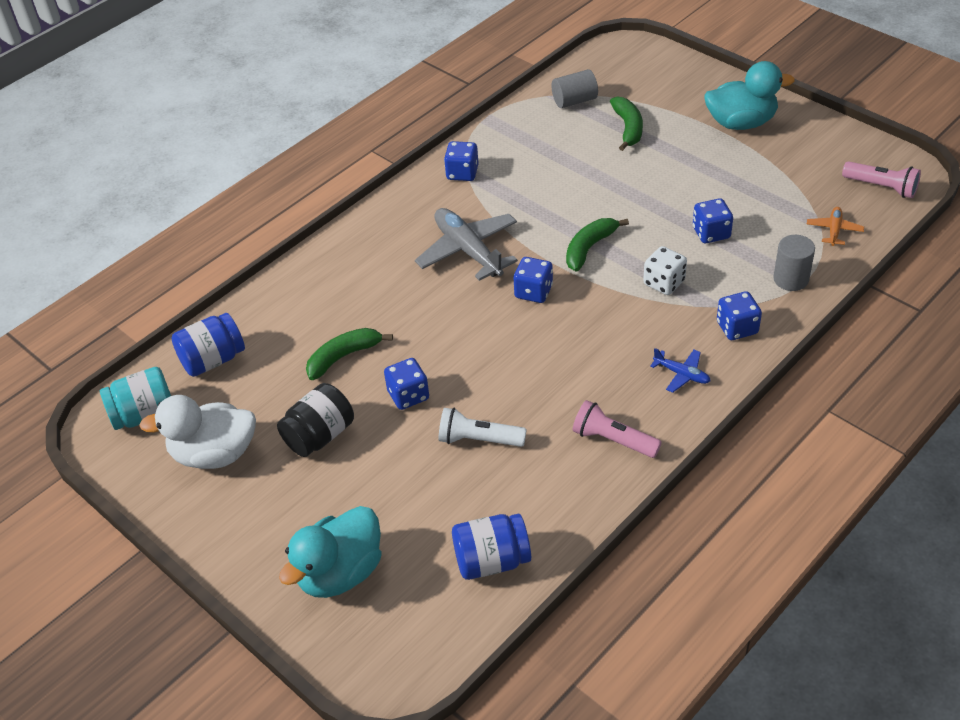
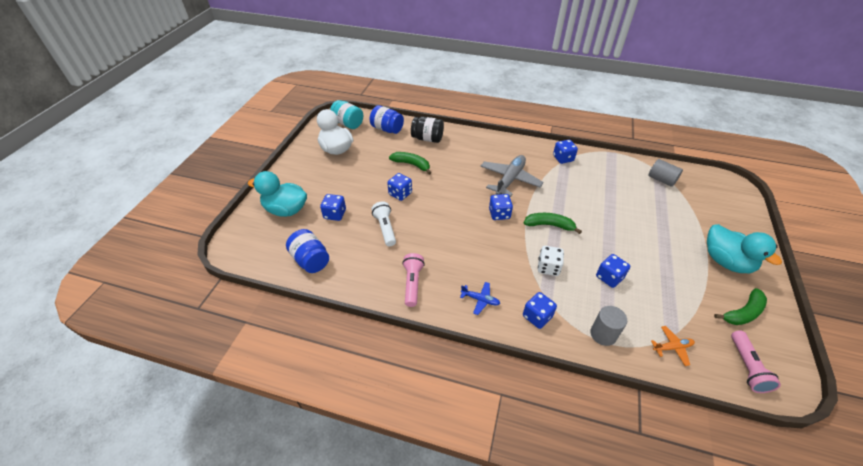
camera: 60 degrees right, 0 degrees up
black jar [277,383,354,457] -> black jar moved to [411,116,444,143]
green banana [610,96,643,151] -> green banana moved to [714,288,767,325]
blue plane [650,348,710,393] -> blue plane turned 75 degrees counterclockwise [460,282,500,315]
none -> blue dice [320,194,346,221]

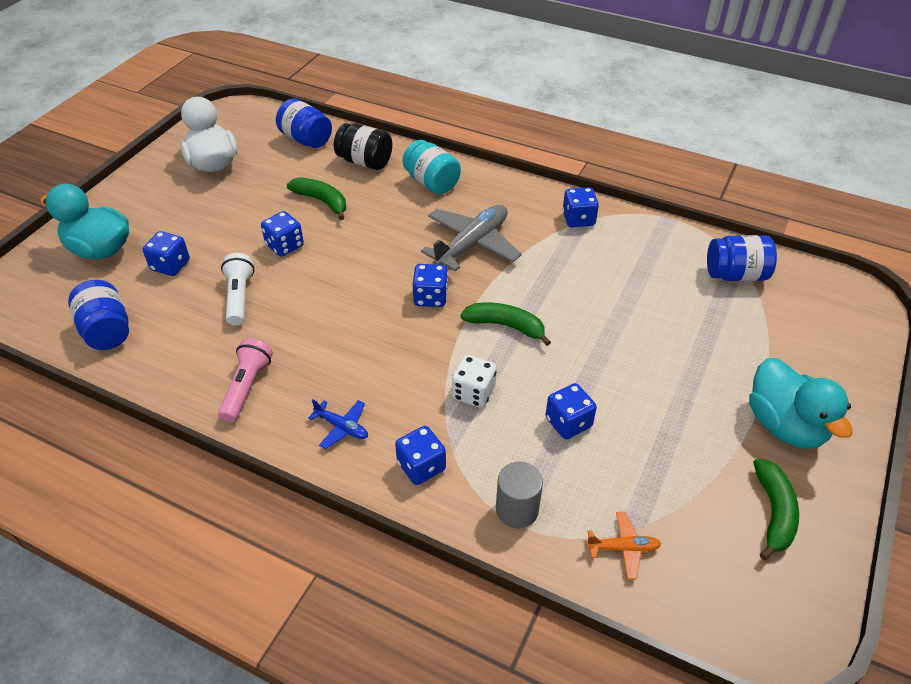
camera: 10 degrees right, 0 degrees up
turquoise jar [330,100,363,129] -> turquoise jar moved to [403,140,461,194]
grey cylinder [648,159,683,187] -> blue jar [707,235,777,281]
green banana [714,288,767,325] -> green banana turned 60 degrees counterclockwise [753,458,799,560]
pink flashlight [731,330,781,393] -> none

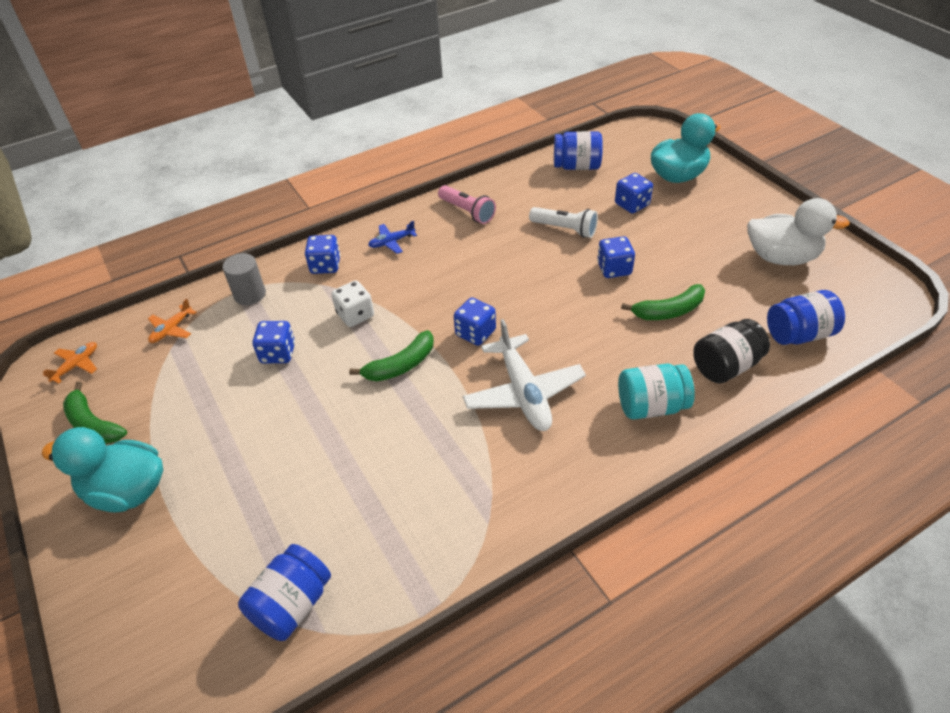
camera: 125 degrees right, 0 degrees up
grey plane [421,205,522,271] -> white plane [463,319,586,431]
blue dice [562,187,599,227] -> none
none -> orange plane [43,342,97,384]

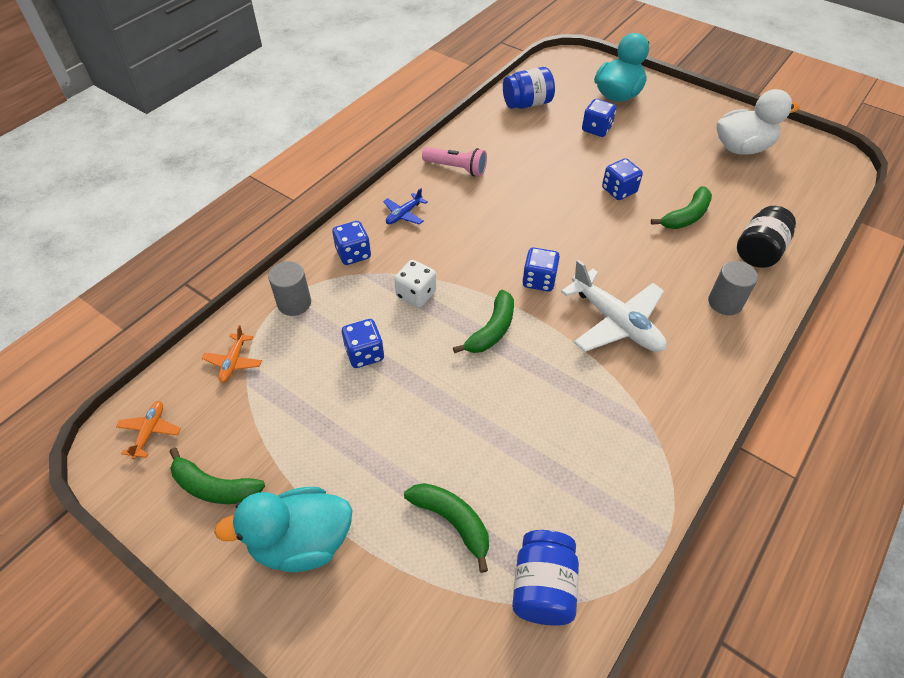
camera: 25 degrees left, 5 degrees up
white flashlight [529,207,598,238] -> none
turquoise jar [618,363,695,420] -> grey cylinder [708,261,758,315]
blue jar [767,290,845,345] -> none
none -> green banana [404,483,489,573]

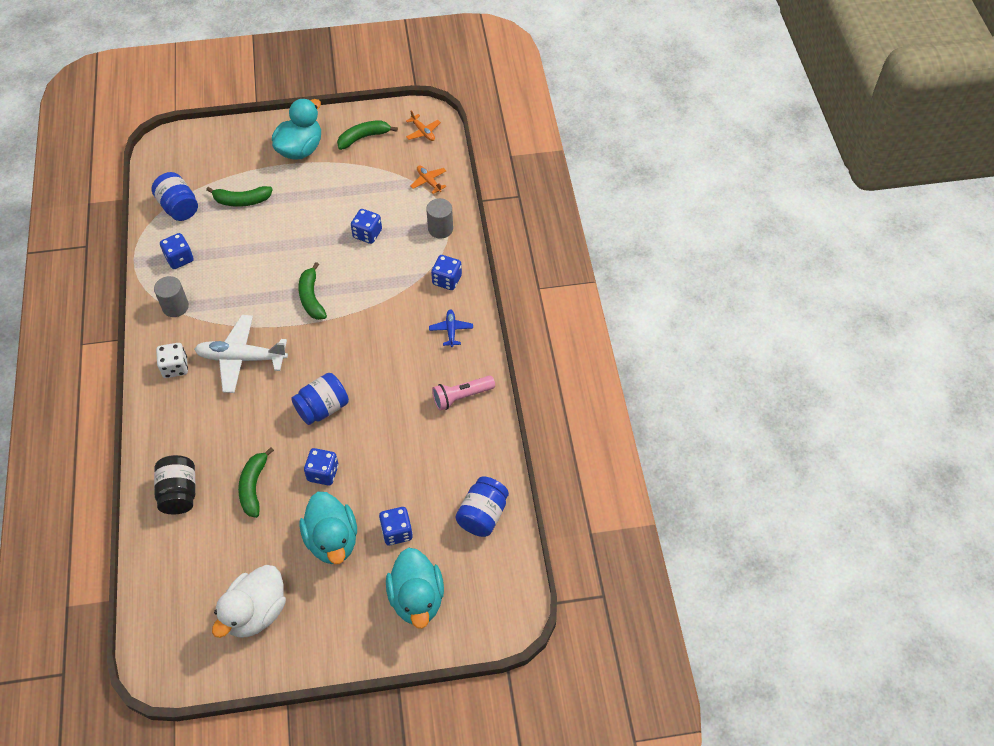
camera: 135 degrees right, 5 degrees up
white dice [394,260,436,308] -> white dice moved to [156,343,188,378]
blue dice [522,247,560,292] -> blue dice moved to [160,233,194,269]
grey cylinder [708,261,758,315] -> grey cylinder moved to [154,276,189,317]
none -> blue jar [291,373,349,425]
none -> turquoise duck [300,492,357,564]

